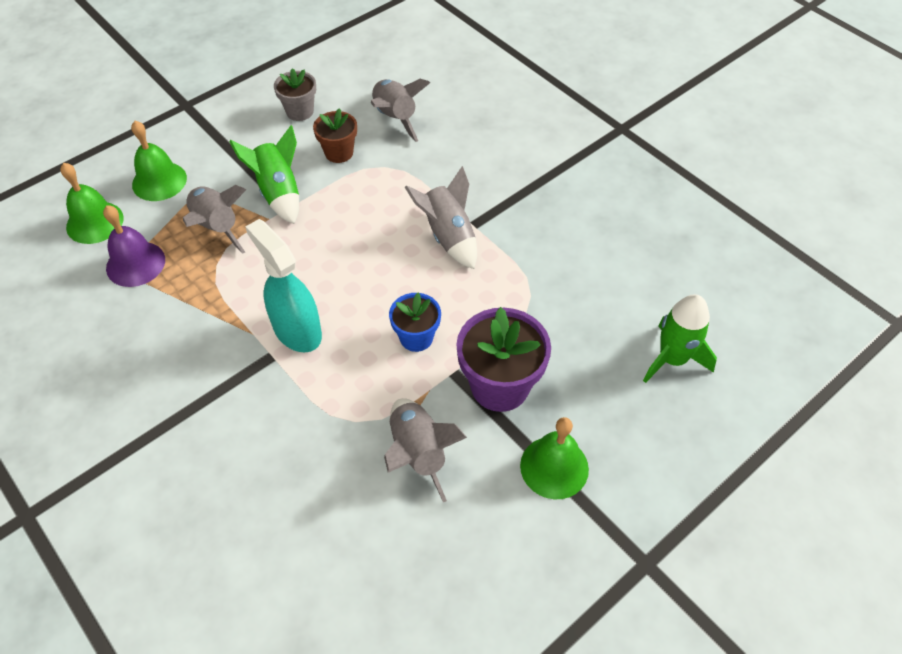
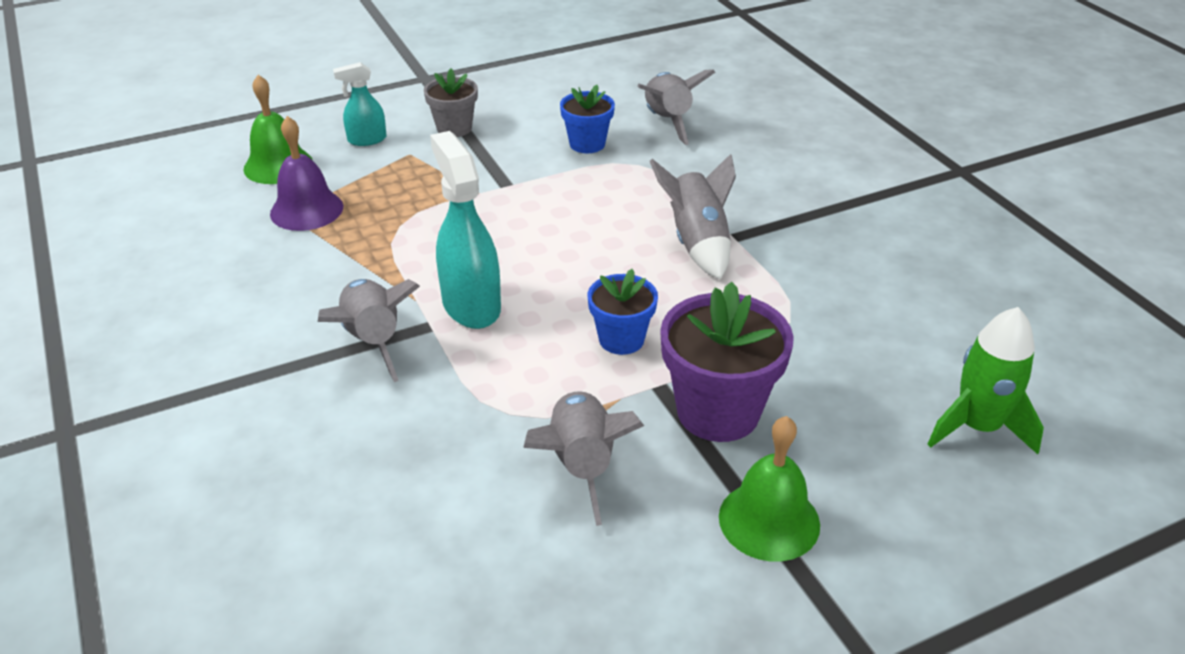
camera: 15 degrees right, 15 degrees down
green bell [131,121,187,201] -> turquoise spray bottle [333,62,386,146]
grey rocket [183,185,247,254] -> grey rocket moved to [318,279,420,382]
green rocket [229,125,299,224] -> none
grey flower pot [274,68,316,121] -> grey flower pot moved to [424,69,478,137]
brown flower pot [313,108,357,163] -> blue flower pot [560,85,615,153]

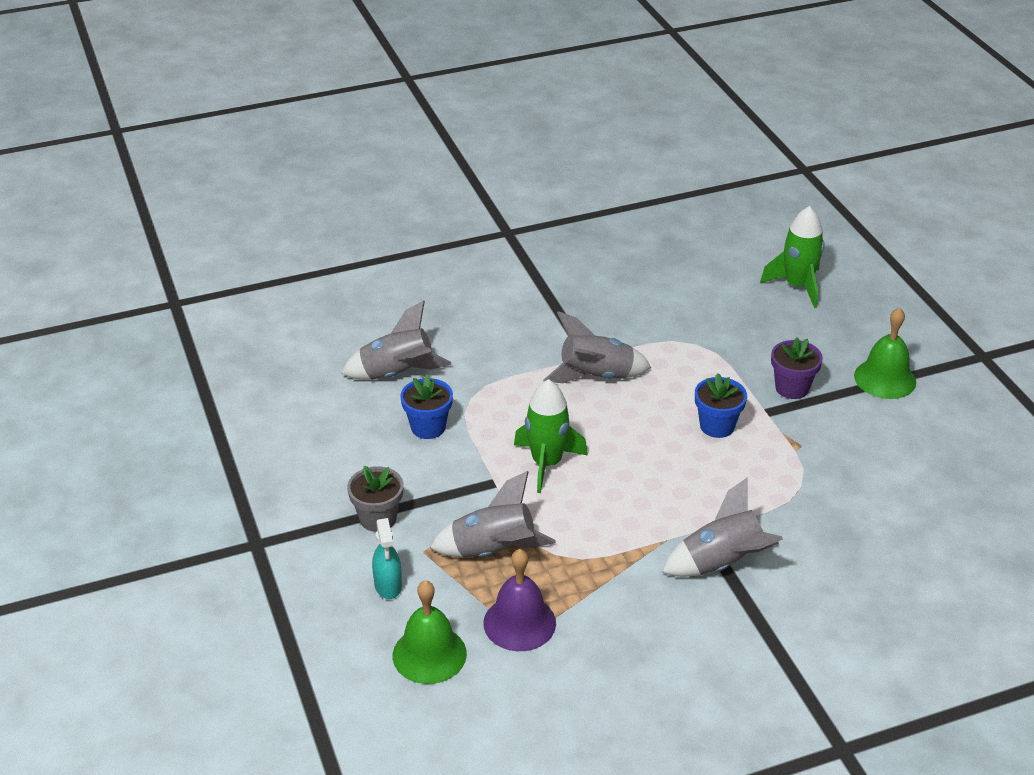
camera: 85 degrees left, 0 degrees up
turquoise spray bottle [430,131,501,329] -> none
grey rocket [523,391,644,526] -> grey rocket moved to [430,471,556,558]
purple flower pot [660,282,794,442] -> purple flower pot [771,337,823,399], size x0.59
none -> green rocket [514,379,588,493]

